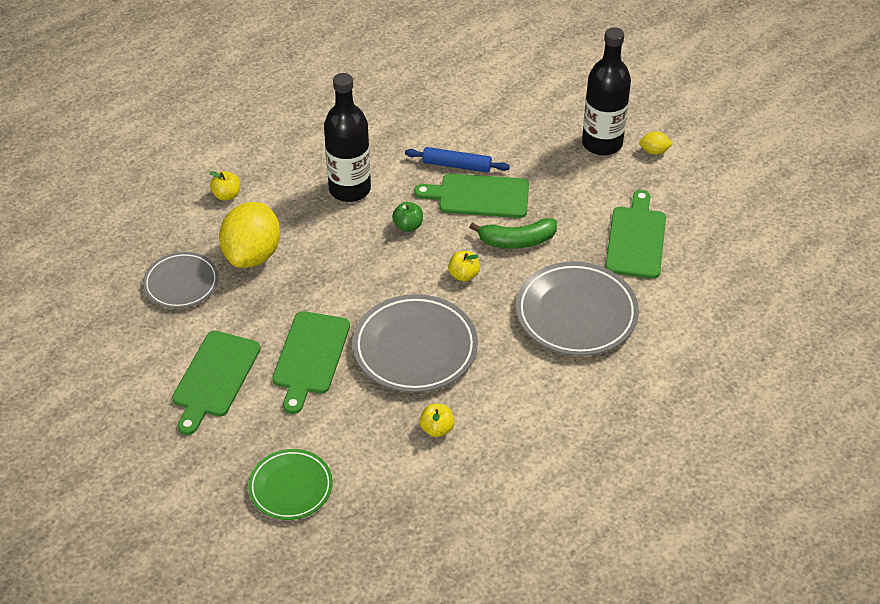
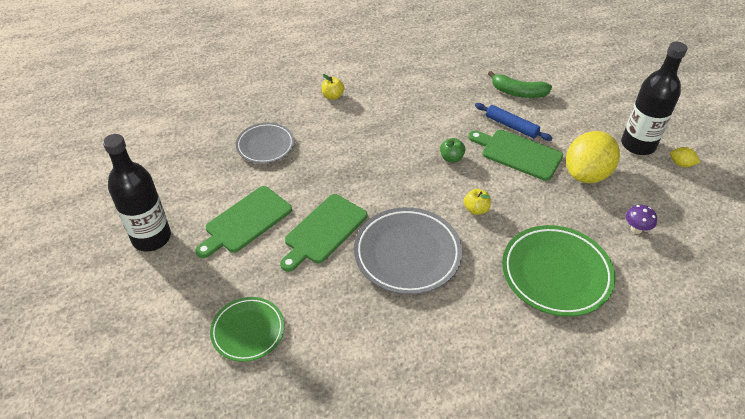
camera: 25 degrees right, 0 degrees up
yellow lemon [219,202,280,268] -> yellow lemon moved to [566,131,620,183]
black bottle [324,73,371,202] -> black bottle moved to [103,134,171,251]
yellow apple [419,404,454,437] -> none
green banana [469,218,557,249] -> green banana moved to [488,71,552,98]
grey plate [516,261,639,356] -> green plate [502,225,615,317]
green cutting board [605,190,666,279] -> purple mushroom [626,205,657,234]

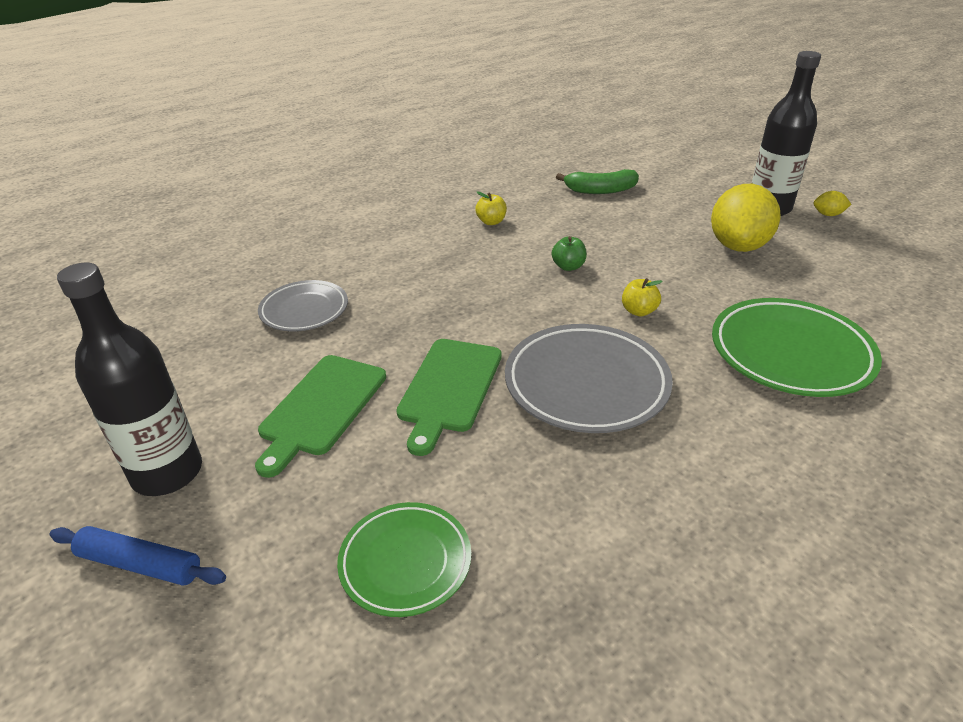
camera: 20 degrees left, 10 degrees down
yellow apple [321,74,344,100] -> yellow apple moved to [475,191,507,225]
green cutting board [468,130,563,181] -> none
blue rolling pin [475,103,553,141] -> blue rolling pin moved to [50,526,226,586]
purple mushroom [626,205,657,234] -> none

